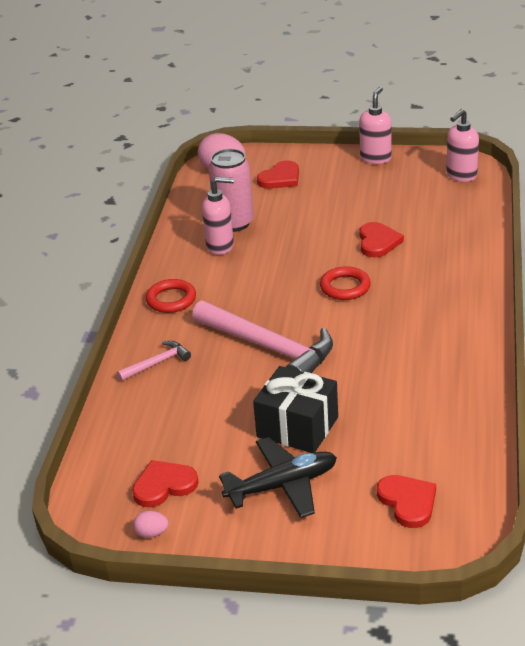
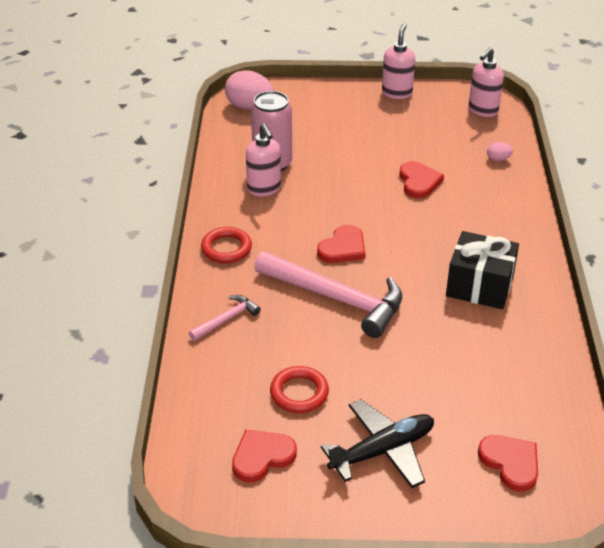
camera: 10 degrees left, 5 degrees up
pink egg [133,511,169,538] -> pink egg moved to [487,142,513,161]
pink soap dispenser [202,177,234,255] -> pink soap dispenser turned 75 degrees clockwise [246,124,281,196]
black gift [253,366,338,453] -> black gift moved to [446,231,519,309]
red heart [257,160,299,189] -> red heart moved to [317,225,365,263]
red ring [320,266,371,300] -> red ring moved to [270,366,329,413]

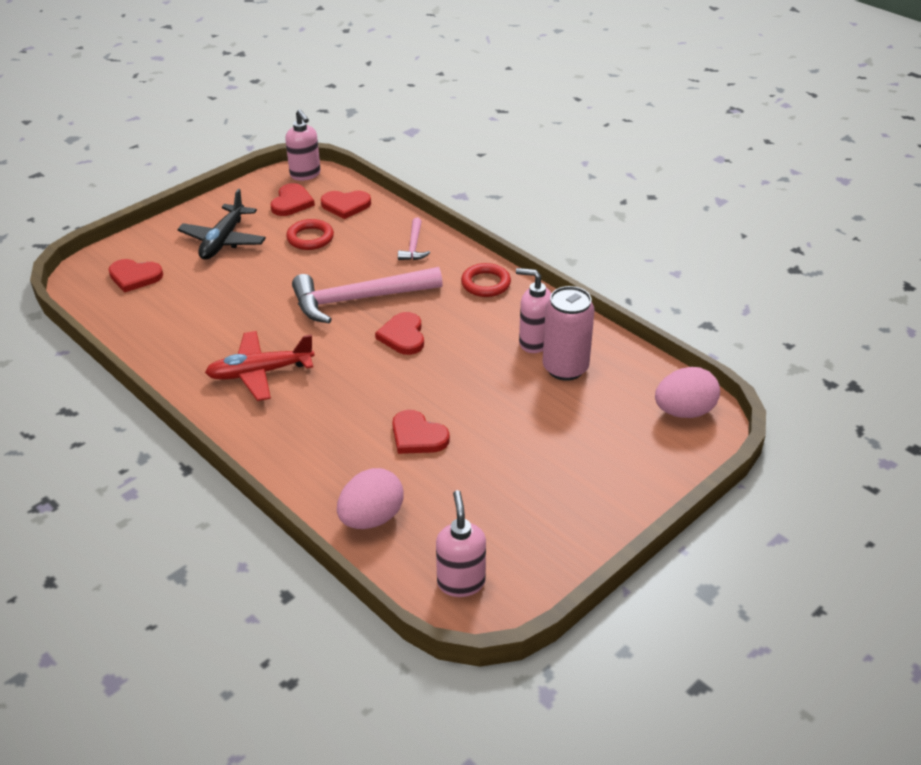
camera: 135 degrees right, 0 degrees up
pink soap dispenser [382,23,415,99] -> pink soap dispenser moved to [285,109,321,181]
black gift [446,231,519,309] -> red plane [205,331,315,401]
pink egg [487,142,513,161] -> pink egg [337,468,404,529], size x2.11
none -> red heart [321,191,371,219]

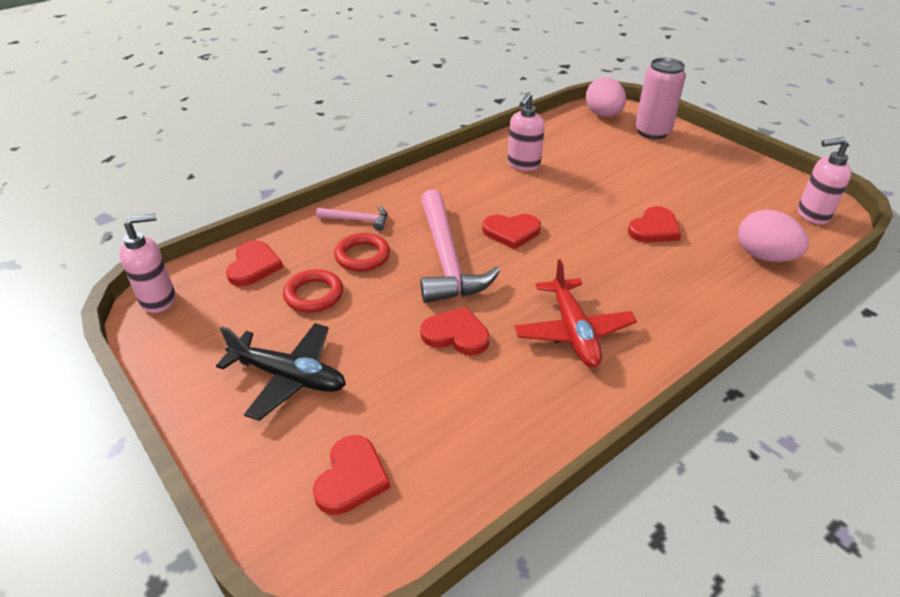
camera: 85 degrees left, 0 degrees up
red heart [271,183,315,216] -> red heart moved to [420,307,490,355]
red ring [461,263,511,297] -> red ring moved to [334,233,390,271]
pink can [543,286,595,381] -> pink can moved to [635,58,686,139]

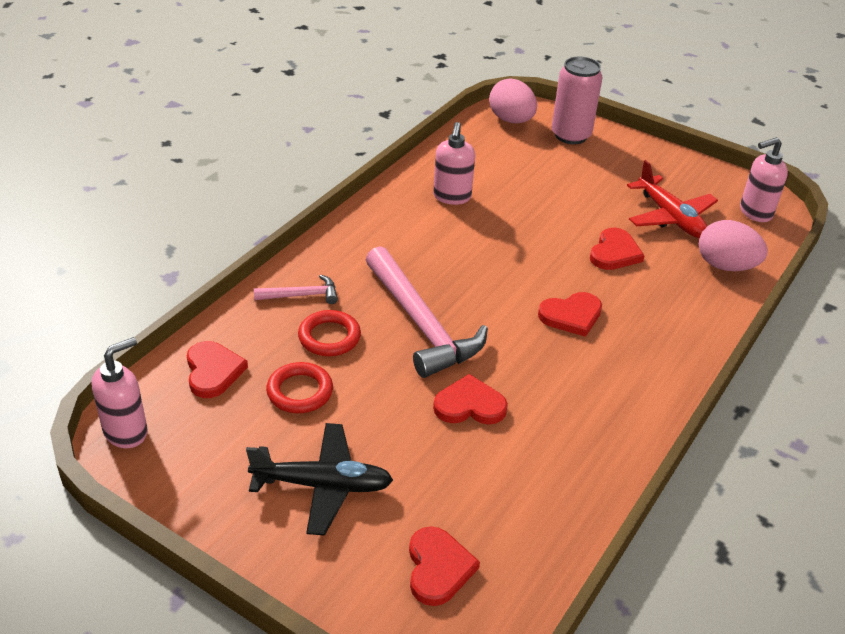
camera: 20 degrees left, 0 degrees up
red heart [482,214,541,249] -> red heart moved to [538,292,602,337]
red plane [514,259,637,367] -> red plane moved to [627,160,718,238]

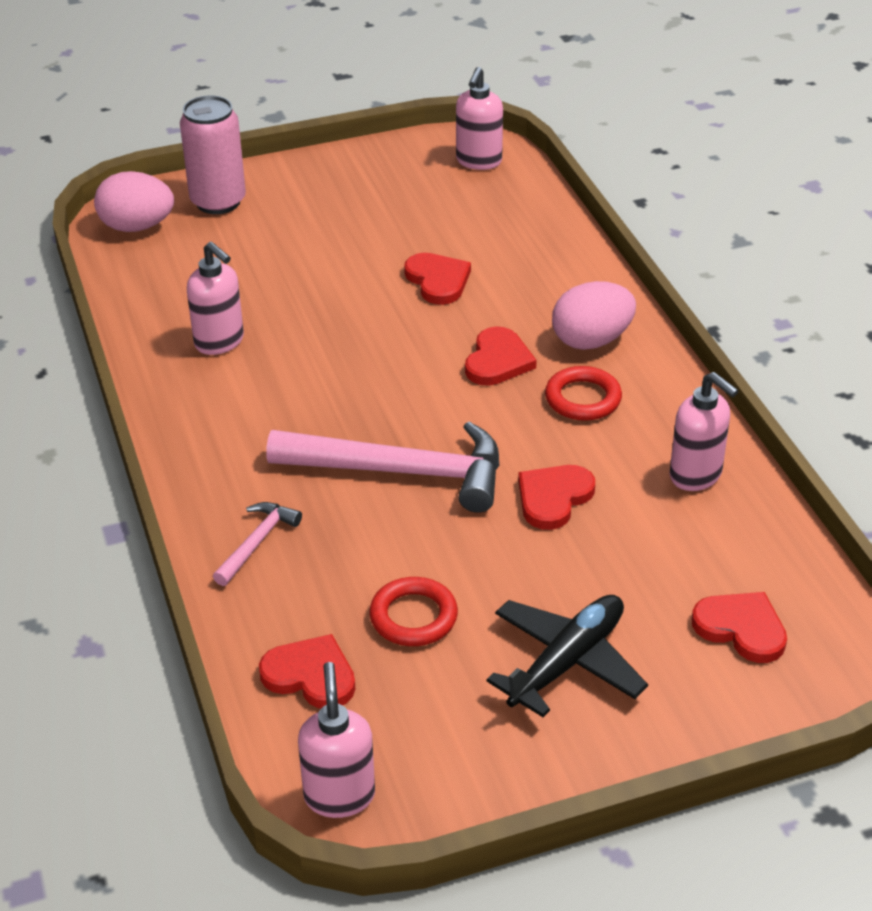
camera: 50 degrees left, 0 degrees up
red ring [298,310,361,356] -> red ring moved to [545,366,622,421]
red plane [627,160,718,238] -> none
pink egg [699,220,768,271] -> pink egg moved to [552,281,636,350]
none -> pink soap dispenser [670,372,739,491]

